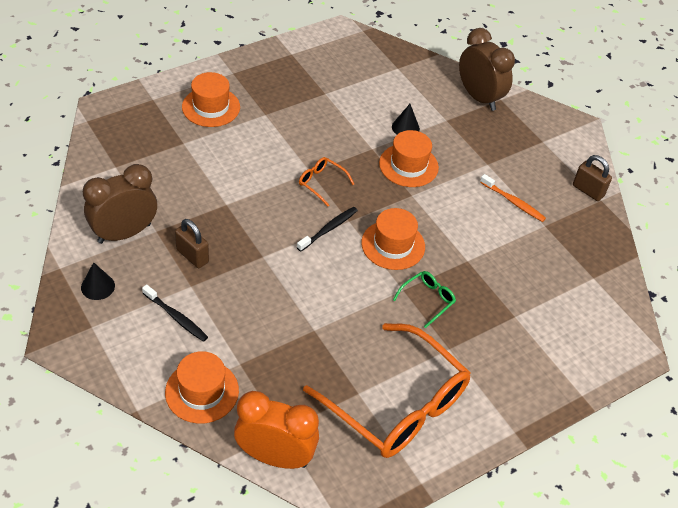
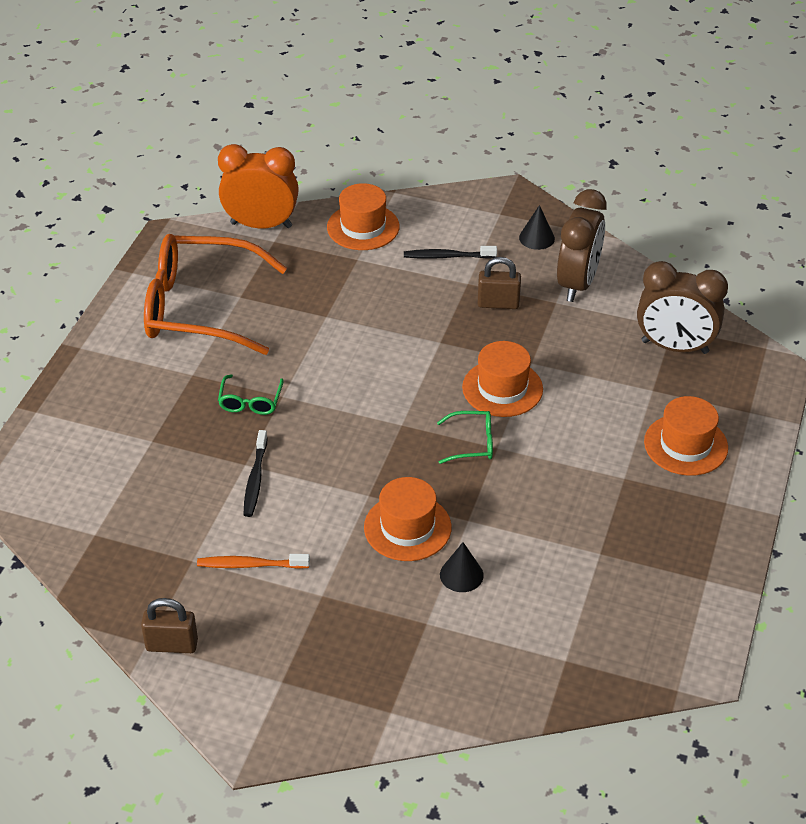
camera: 145 degrees right, 5 degrees down
orange clock [234,391,319,469] -> orange clock turned 150 degrees counterclockwise [218,144,299,228]
black toothbrush [297,207,358,252] -> black toothbrush moved to [244,430,268,517]
orange glasses [299,157,354,206] -> green glasses [437,411,493,464]
orange hat [361,208,425,270] -> orange hat moved to [462,341,543,417]
brown clock [459,28,515,111] -> brown clock moved to [637,261,728,354]

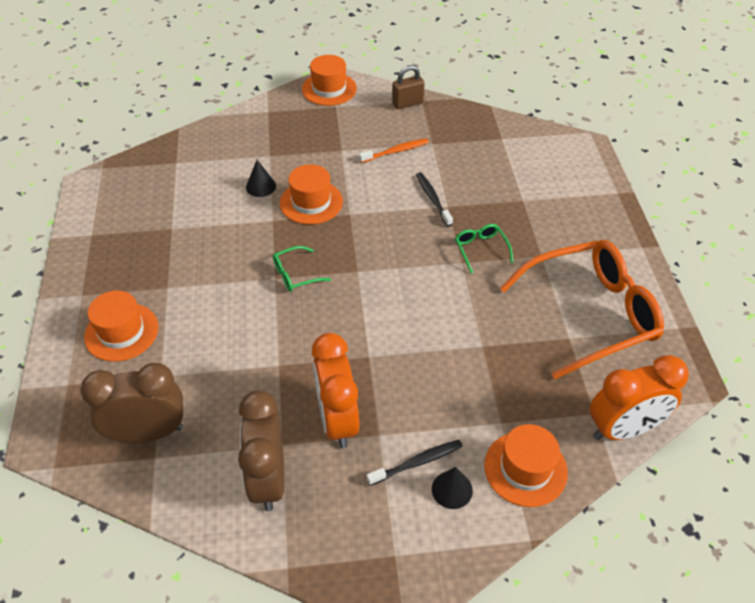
camera: 155 degrees right, 5 degrees up
orange hat [462,341,543,417] -> orange hat moved to [302,55,357,106]
brown padlock [478,257,521,309] -> orange clock [312,333,360,448]
black cone [519,205,555,250] -> black cone moved to [432,467,473,509]

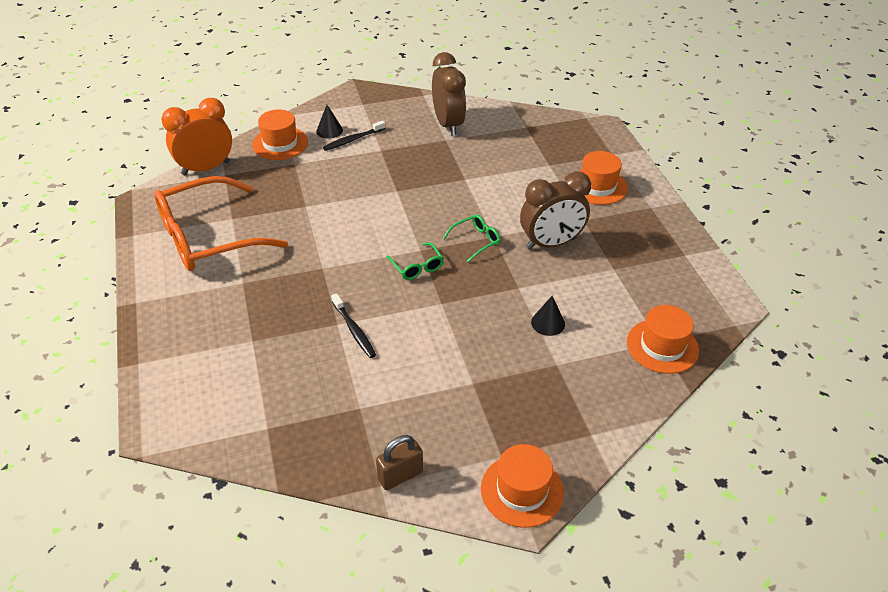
camera: 170 degrees right, 5 degrees down
brown clock [80,363,183,443] -> brown clock moved to [520,171,591,250]
orange hat [280,164,343,225] -> orange hat moved to [627,305,699,374]
orange clock [312,333,360,448] -> none
orange toothbrush [359,138,429,163] -> none
green glasses [455,224,513,274] -> green glasses moved to [386,242,444,280]

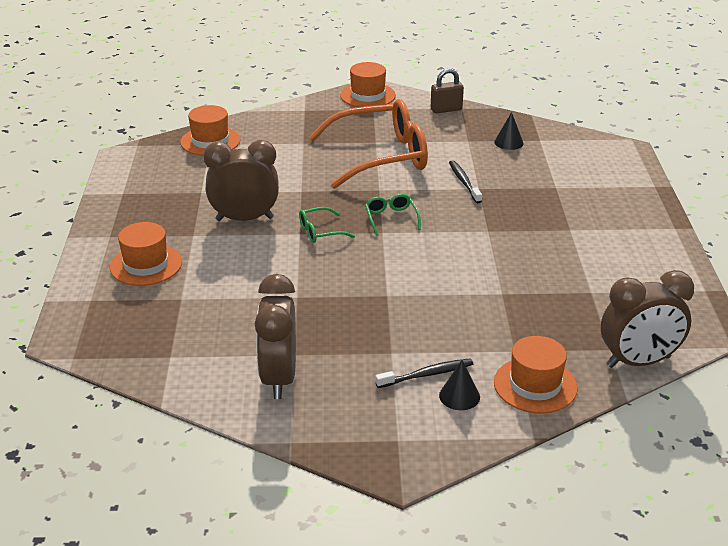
camera: 165 degrees left, 10 degrees down
orange glasses [154,176,288,271] -> orange glasses moved to [309,99,428,189]
orange clock [161,98,232,175] -> brown clock [601,270,694,368]
black cone [531,296,565,336] -> black cone moved to [494,112,524,150]

